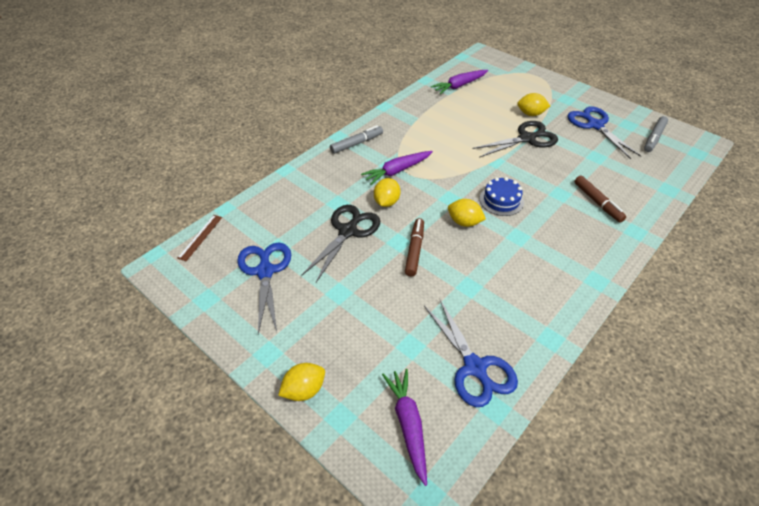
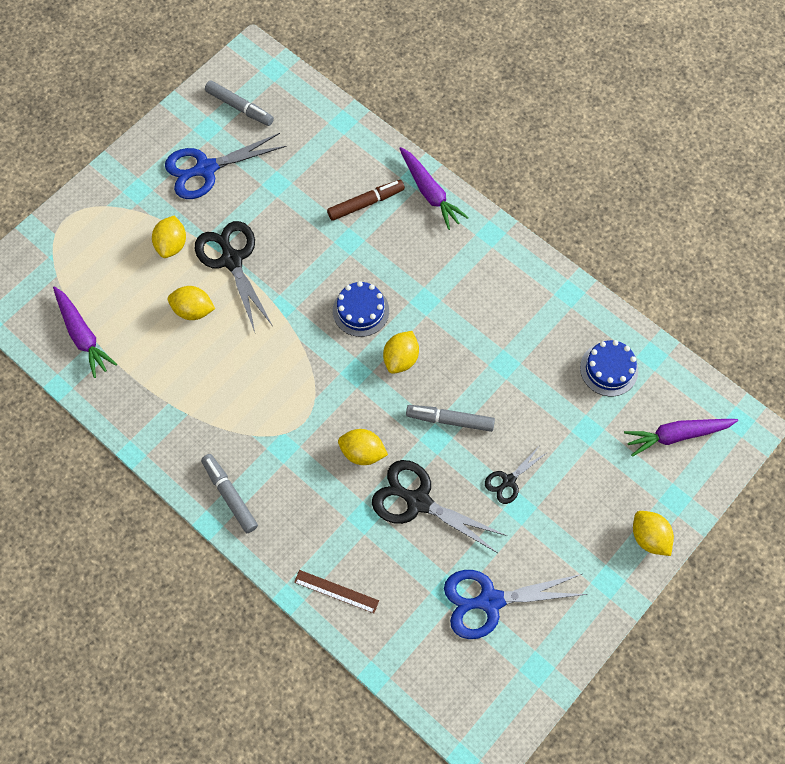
camera: 90 degrees left, 20 degrees up
brown ruler [177,215,222,261] -> brown ruler moved to [294,570,379,613]
purple carrot [361,151,433,185] -> purple carrot moved to [399,147,469,230]
brown marker [405,218,424,276] -> grey marker [406,405,495,432]
blue scissors [424,298,518,407] -> blue cake [580,340,638,396]
none -> yellow lemon [168,286,215,320]
none -> black scissors [485,445,548,504]

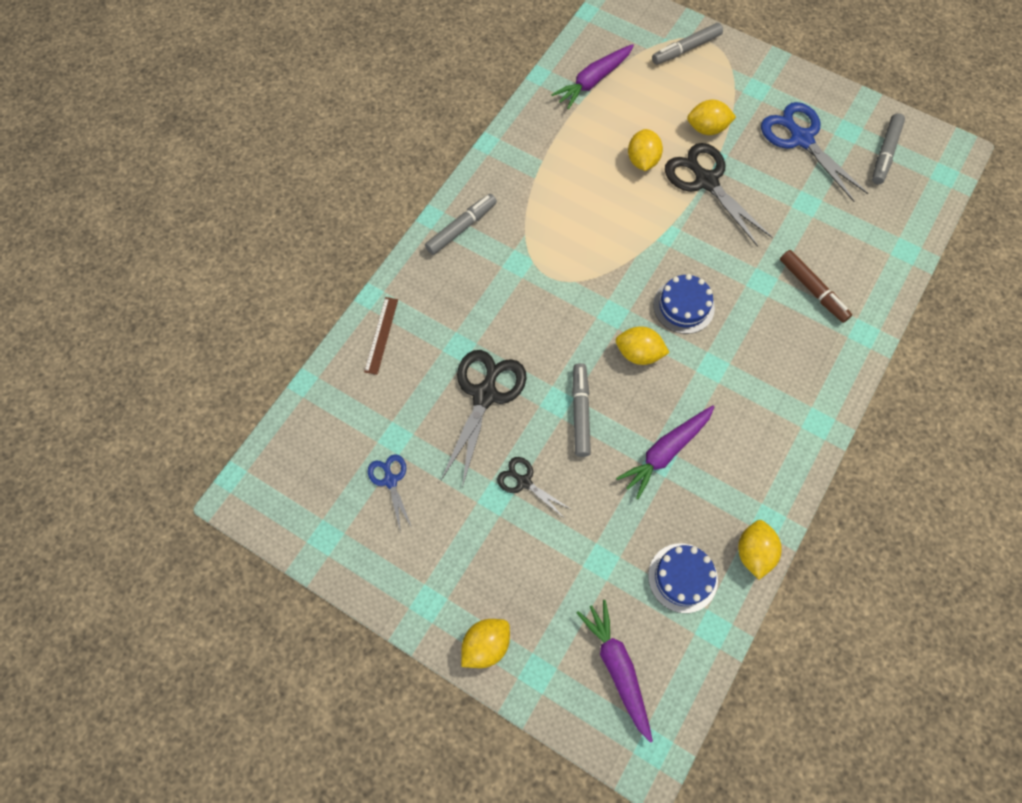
camera: 80 degrees right, 0 degrees up
black scissors [195,221,273,332] -> black scissors turned 90 degrees counterclockwise [665,143,773,247]
yellow lemon [338,429,388,465] -> yellow lemon moved to [738,520,782,580]
purple carrot [399,147,469,230] -> purple carrot moved to [616,405,714,499]
blue scissors [444,570,588,639] -> blue scissors [368,455,412,533], size x0.54
none -> grey marker [652,23,723,65]

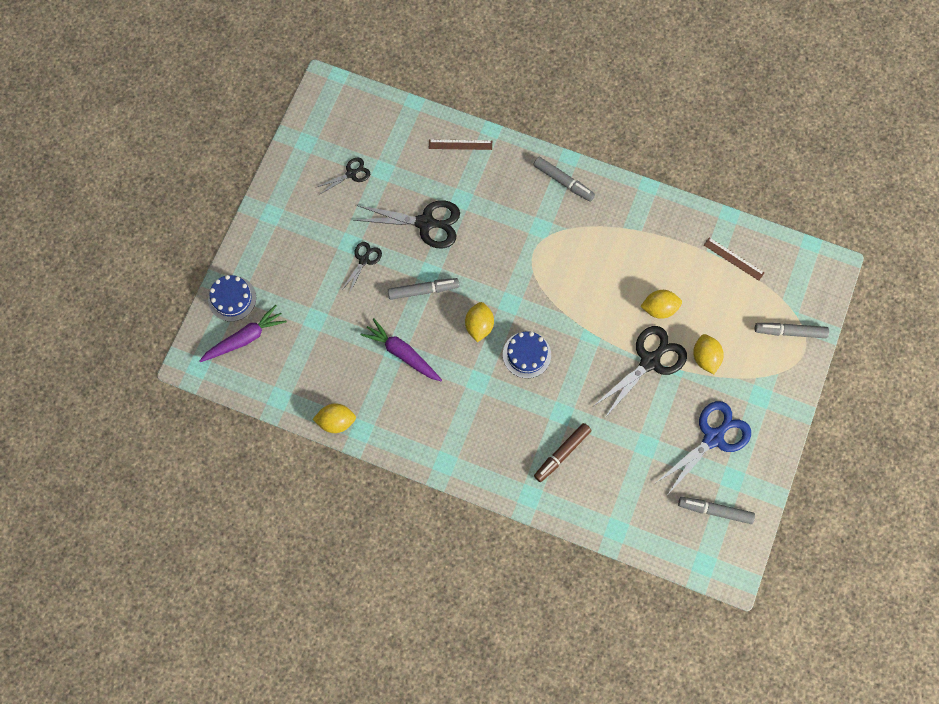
camera: 80 degrees right, 5 degrees up
blue scissors [368,455,412,533] -> black scissors [315,157,370,195]
yellow lemon [461,619,510,668] -> none
purple carrot [551,44,634,109] -> brown ruler [704,237,764,281]
blue cake [648,543,718,613] -> blue cake moved to [208,275,256,322]
grey marker [652,23,723,65] -> grey marker turned 45 degrees counterclockwise [755,323,829,338]

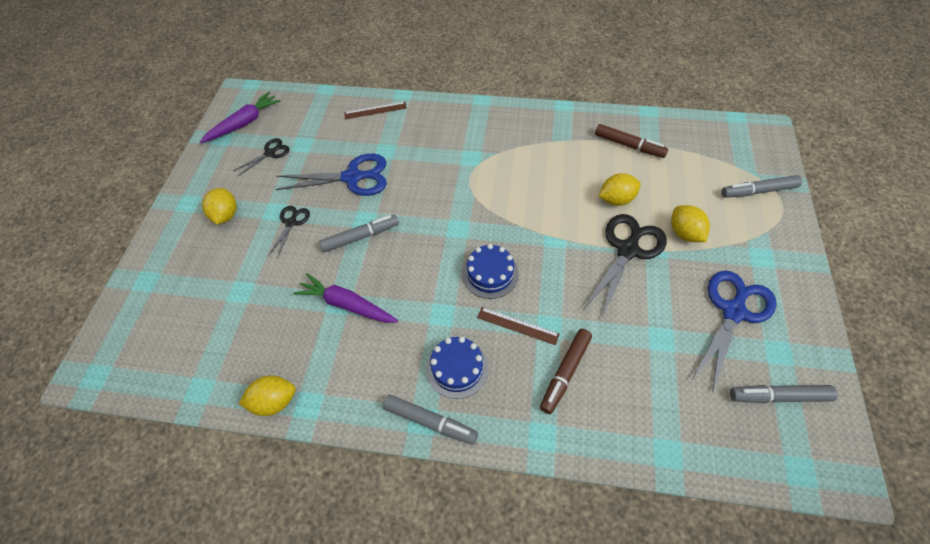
camera: 10 degrees left, 15 degrees down
purple carrot [199,305,287,362] -> purple carrot moved to [200,92,281,143]
blue cake [208,275,256,322] -> blue cake moved to [426,337,489,399]
black scissors [354,200,460,249] -> blue scissors [275,154,387,196]
yellow lemon [465,302,494,342] -> yellow lemon moved to [202,188,237,224]
grey marker [533,157,595,202] -> grey marker moved to [383,395,478,445]
brown ruler [704,237,764,281] -> brown ruler moved to [477,307,560,345]
none -> brown marker [595,124,668,158]

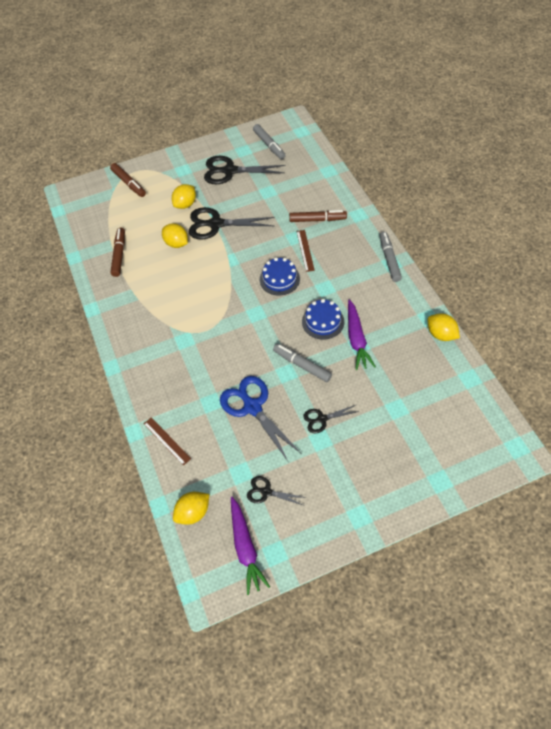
camera: 120 degrees left, 0 degrees up
purple carrot [200,92,281,143] -> purple carrot turned 120 degrees counterclockwise [231,497,270,595]
yellow lemon [202,188,237,224] -> yellow lemon moved to [173,492,209,525]
blue cake [426,337,489,399] -> blue cake moved to [302,299,344,340]
blue scissors [693,271,777,392] -> black scissors [204,156,286,184]
grey marker [721,175,802,198] -> brown marker [110,163,146,197]

